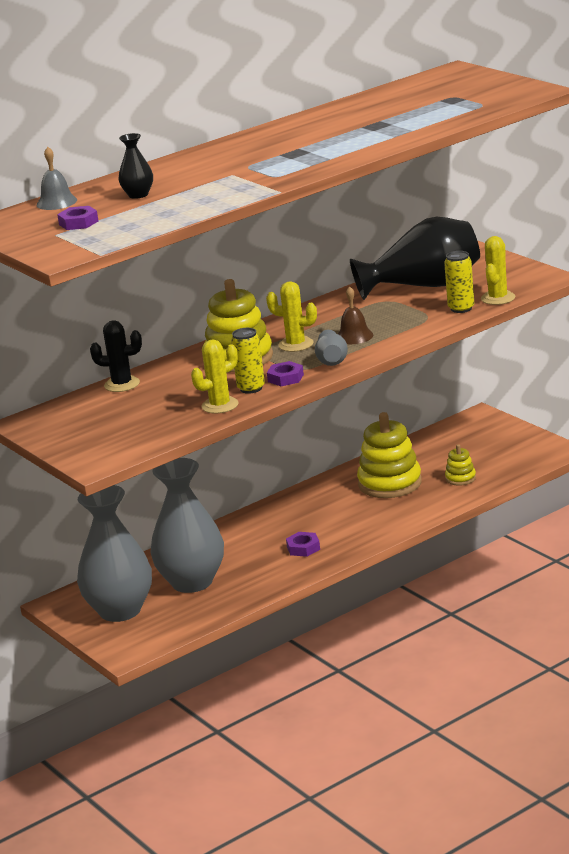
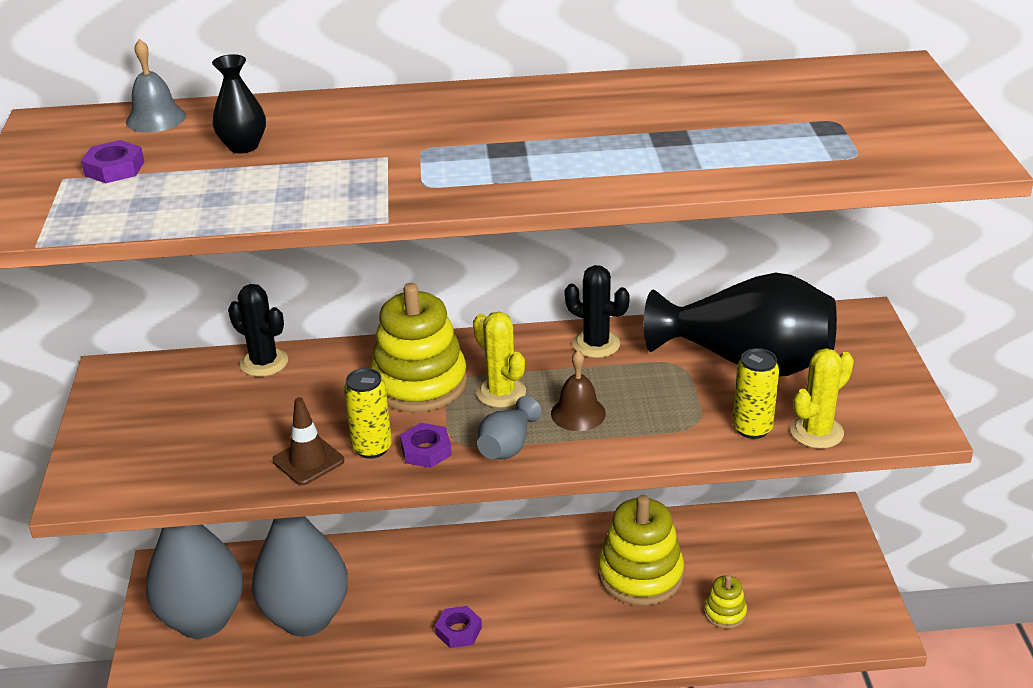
camera: 30 degrees right, 10 degrees up
yellow cactus [191,339,238,414] -> brown traffic cone [273,397,344,485]
none -> black cactus [565,265,630,358]

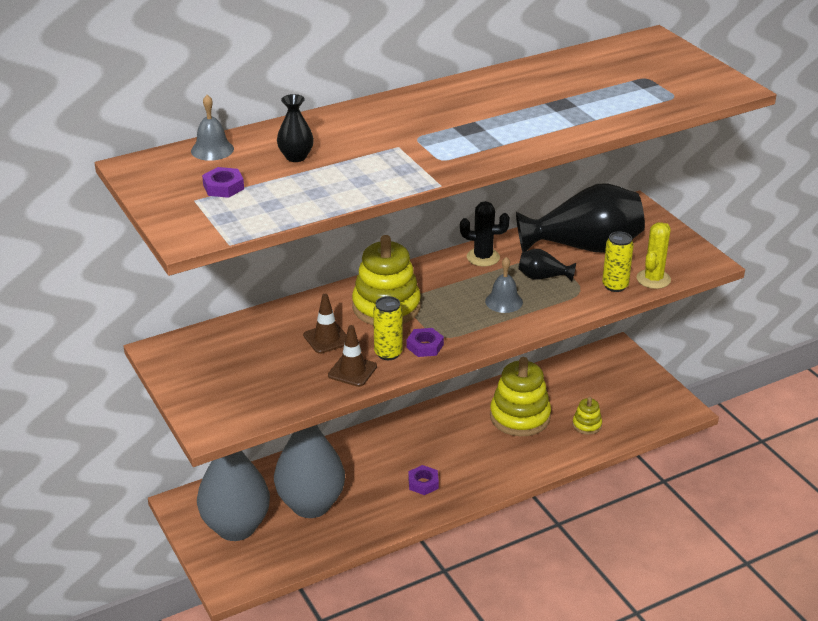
camera: 25 degrees left, 0 degrees up
black cactus [228,284,288,377] -> none
yellow cactus [473,312,526,408] -> none
grey vase [477,396,542,460] -> none
brown bell [551,350,606,431] -> grey bell [485,257,523,313]
none -> brown traffic cone [303,294,346,354]
none -> black vase [518,249,576,282]

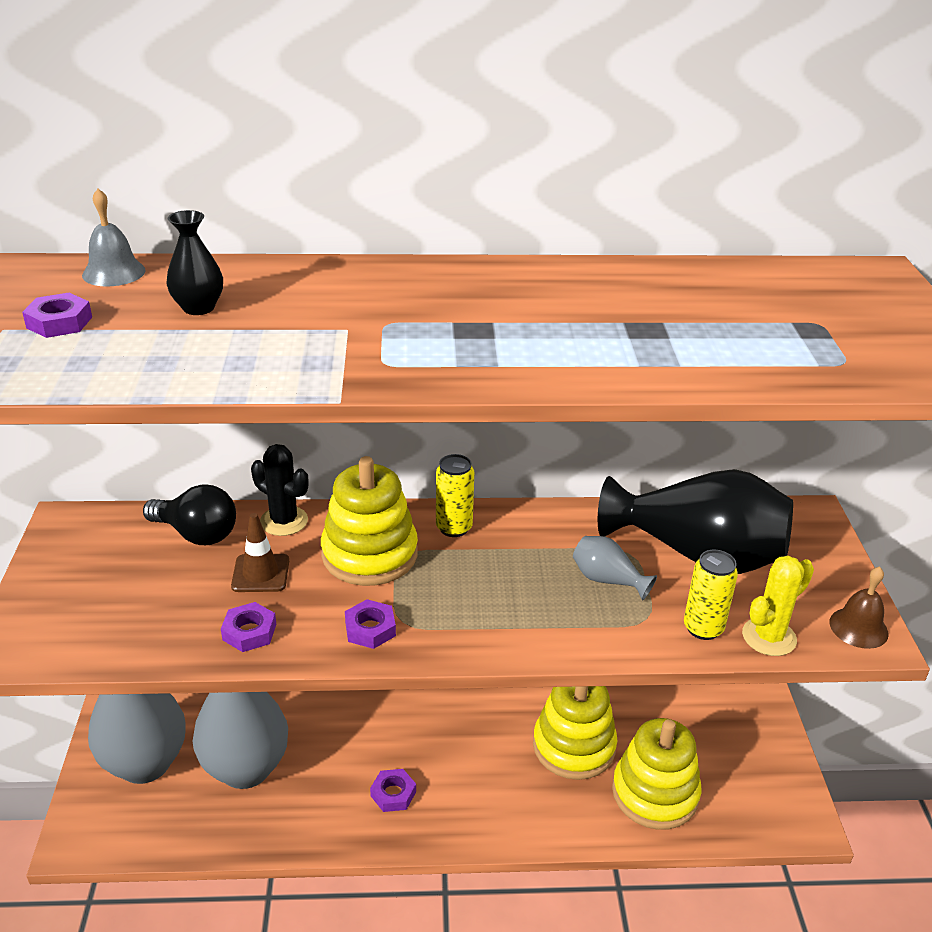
camera: 25 degrees right, 0 degrees up
brown traffic cone [328,325,377,387] -> purple nut [221,602,276,652]
yellow can [373,296,403,360] -> yellow can moved to [436,454,474,537]
black cactus [460,201,510,266] -> black cactus moved to [251,444,308,536]
grey bell [485,257,523,313] -> none
black vase [518,249,576,282] -> grey vase [573,536,657,601]
yellow stacking toy [572,397,602,435] -> yellow stacking toy [612,718,701,830], size x2.08
none -> black light bulb [143,485,236,545]
none -> brown bell [830,567,889,649]

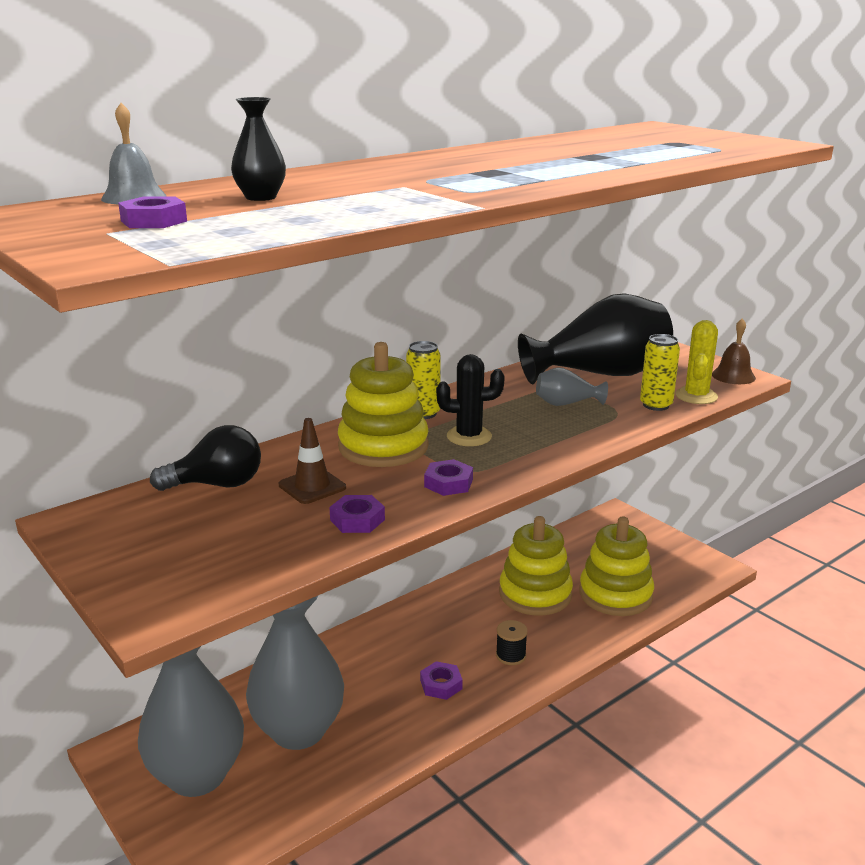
camera: 35 degrees left, 10 degrees down
black cactus [251,444,308,536] -> black cactus moved to [436,354,504,446]
none -> black spool [496,620,528,665]

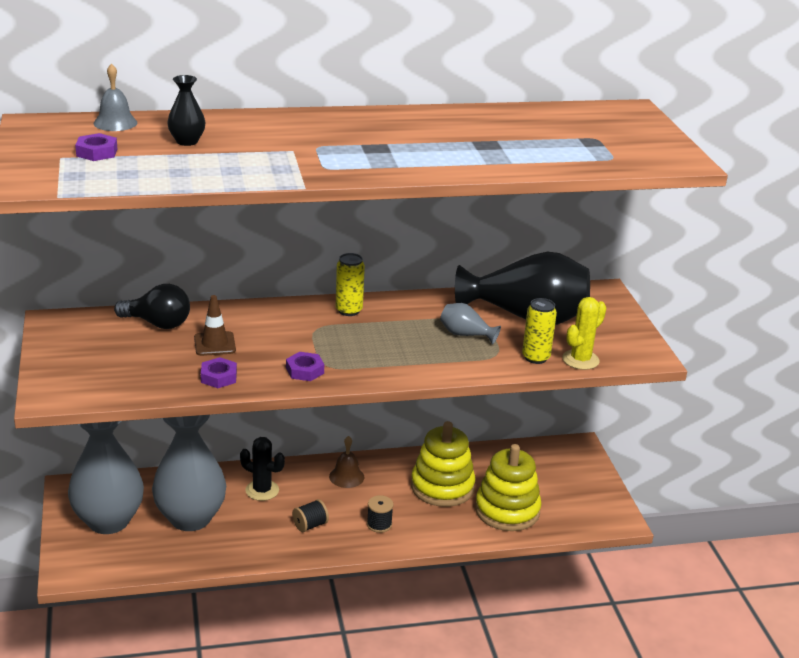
camera: 25 degrees right, 5 degrees up
yellow stacking toy [338,342,429,467] -> none
purple nut [420,661,463,700] -> black spool [292,499,329,532]
black cactus [436,354,504,446] -> black cactus moved to [240,437,285,501]
brown bell [712,318,756,384] -> brown bell moved to [329,436,364,488]

